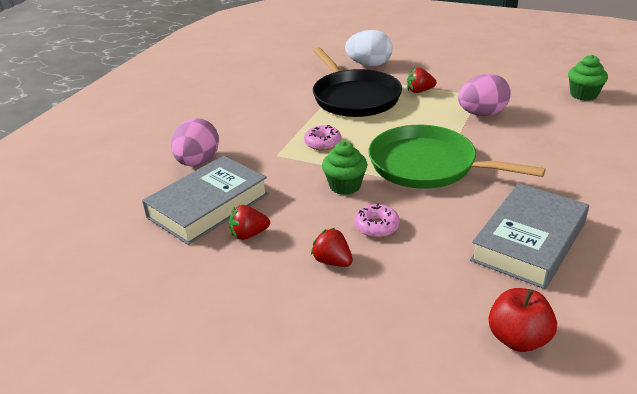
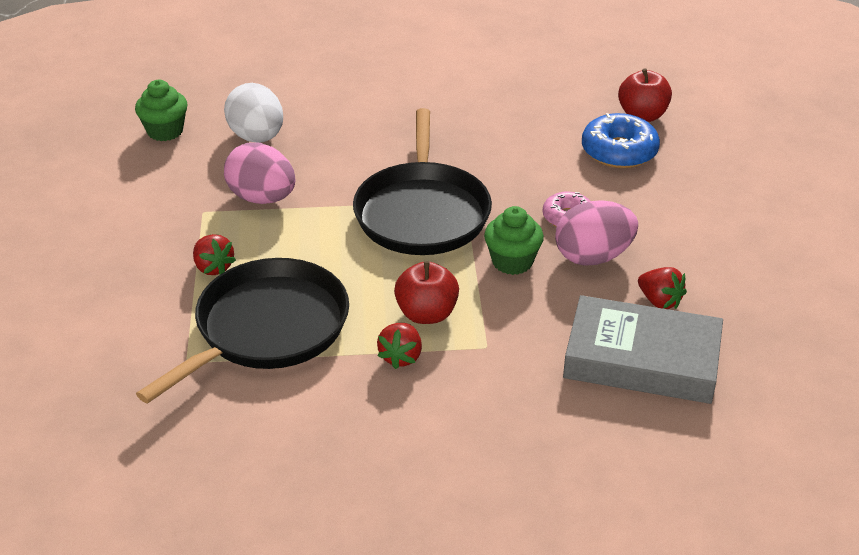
camera: 120 degrees left, 5 degrees up
pink egg [171,118,219,166] -> pink egg moved to [555,200,638,266]
pink donut [304,125,341,151] -> red apple [394,261,459,324]
red strawberry [311,228,353,267] -> red strawberry moved to [377,323,422,369]
white egg [345,30,393,66] -> white egg moved to [224,83,283,143]
green pan [368,125,546,189] -> black pan [353,108,492,255]
grey book [470,183,589,289] -> none
none -> blue donut [582,113,660,168]

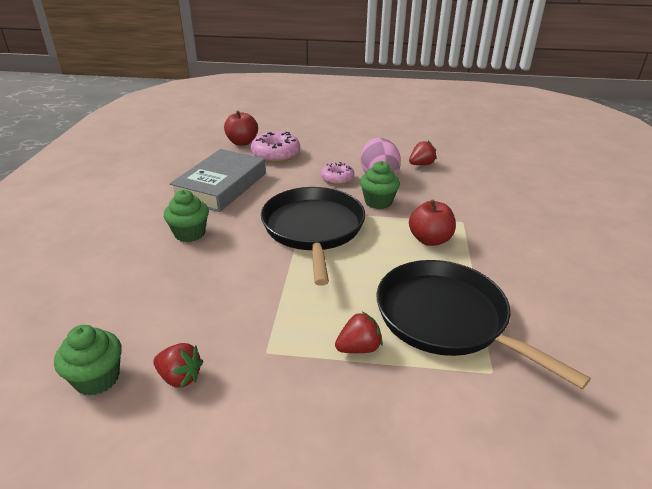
camera: 80 degrees left, 5 degrees down
white egg [224,83,283,143] -> none
pink egg [224,142,296,204] -> none
black pan [353,108,492,255] -> black pan turned 105 degrees counterclockwise [261,187,365,286]
red strawberry [377,323,422,369] -> red strawberry moved to [153,343,203,388]
grey book [563,295,723,404] -> grey book moved to [170,149,266,212]
blue donut [582,113,660,168] -> pink donut [251,132,300,162]
none -> green cupcake [164,190,209,242]

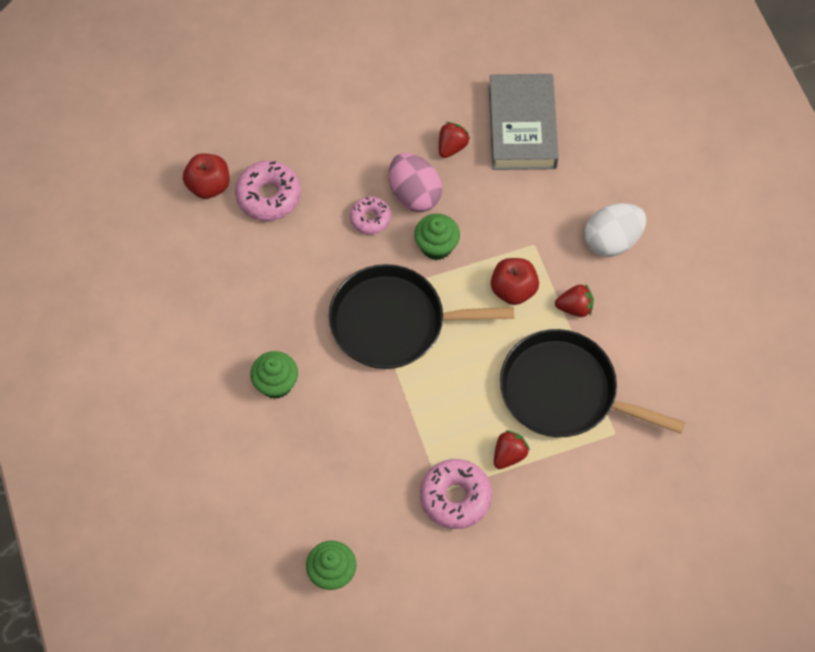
camera: 25 degrees left, 30 degrees up
red strawberry [153,343,203,388] -> red strawberry moved to [555,284,594,317]
grey book [170,149,266,212] -> grey book moved to [489,74,559,170]
black pan [261,187,365,286] -> black pan turned 60 degrees counterclockwise [329,264,514,369]
none -> pink donut [420,459,492,529]
none -> white egg [584,203,646,257]

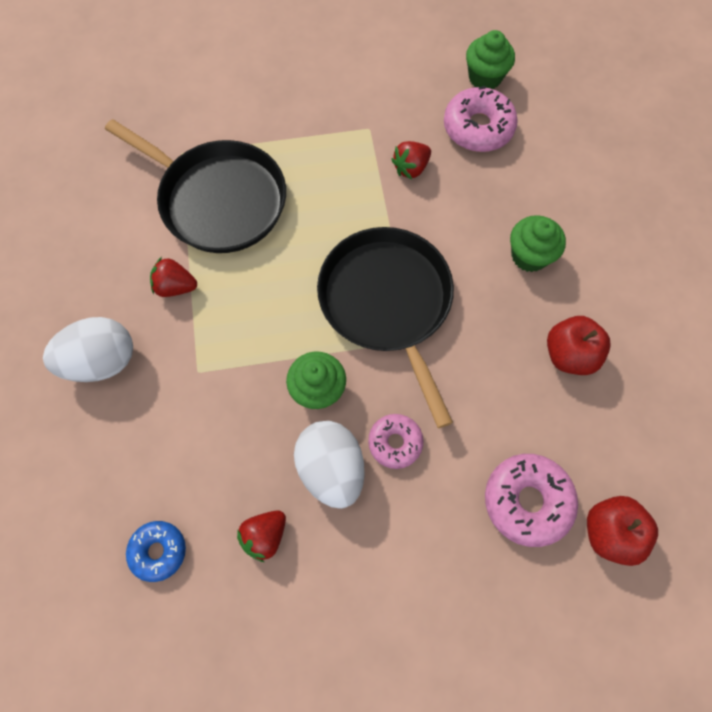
camera: 170 degrees left, 5 degrees up
black pan [329,264,514,369] -> black pan turned 120 degrees counterclockwise [317,227,454,428]
pink egg [389,153,442,212] -> white egg [294,421,365,509]
pink donut [420,459,492,529] -> pink donut moved to [444,86,518,152]
grey book [489,74,559,170] -> blue donut [126,521,186,582]
red apple [491,258,539,305] -> red apple moved to [547,316,611,375]
red strawberry [494,430,530,469] -> red strawberry moved to [391,141,431,179]

